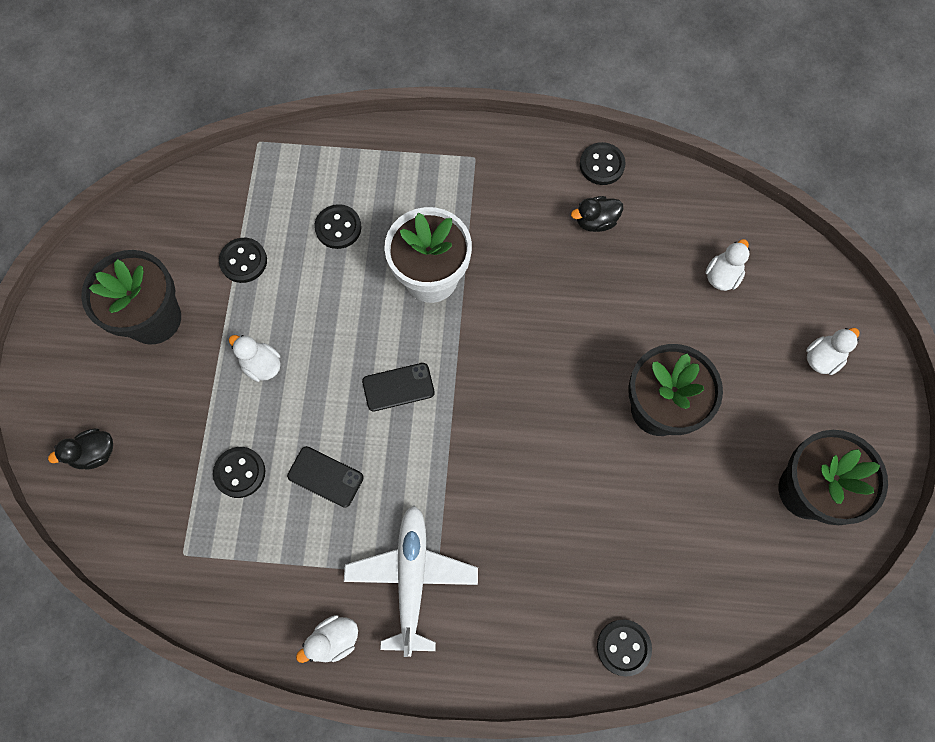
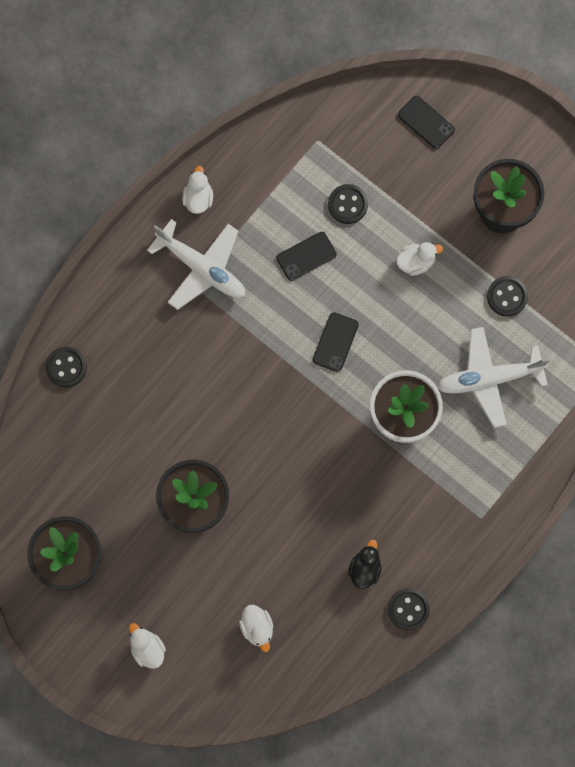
camera: 125 degrees right, 5 degrees up
black duck [48,428,113,469] -> black phone [398,96,455,149]
black button [314,204,362,249] -> white plane [437,327,550,428]
white duck [806,328,860,375] -> white duck turned 150 degrees clockwise [129,623,166,669]

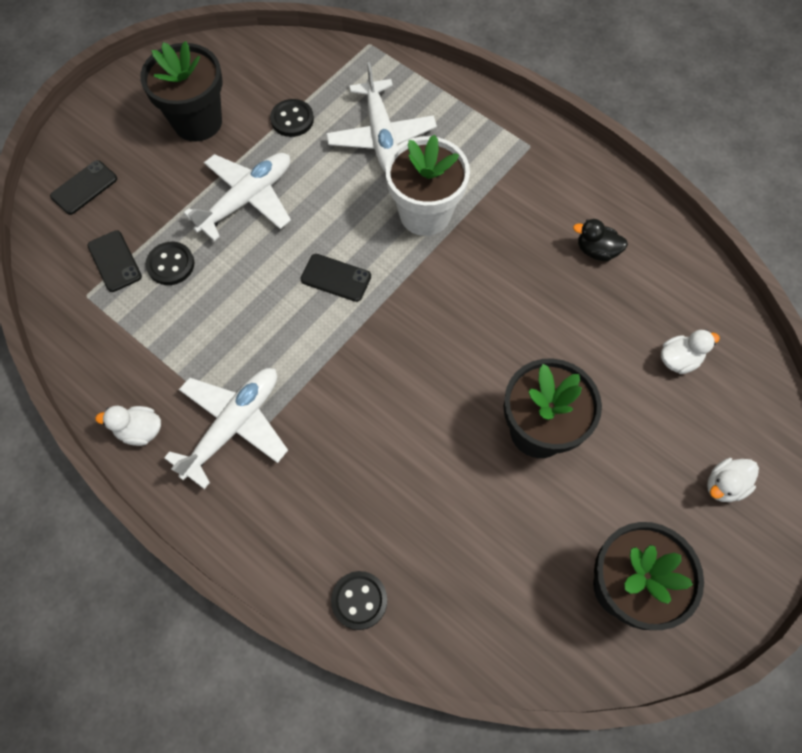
camera: 90 degrees left, 10 degrees down
black phone [276,232,337,281] -> black phone moved to [87,230,142,292]
black button [388,588,430,631] -> none
white duck [396,242,443,276] -> white plane [183,153,291,241]

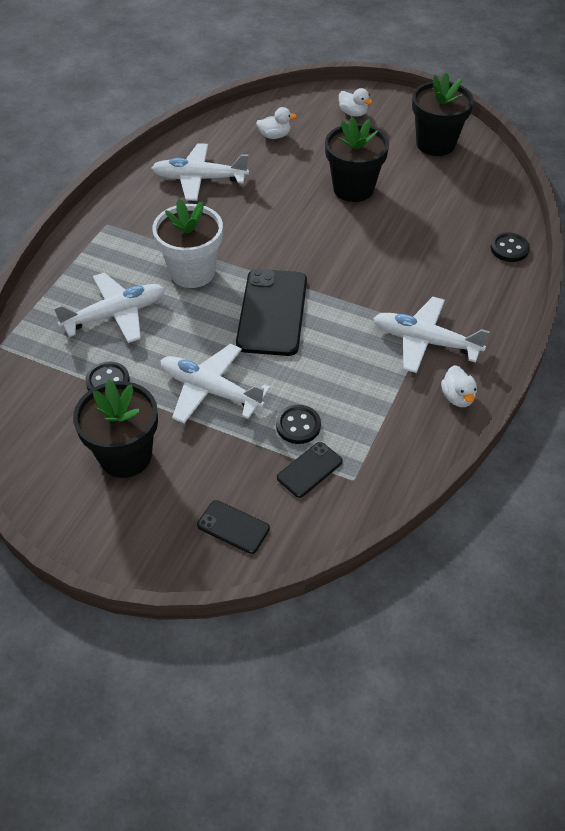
camera: 105 degrees left, 15 degrees down
black phone [300,254,371,302] -> black phone [236,269,307,356], size x1.99
black duck [573,219,628,261] -> white plane [152,143,249,201]
white duck [661,330,720,374] -> white duck turned 120 degrees clockwise [256,107,297,139]

